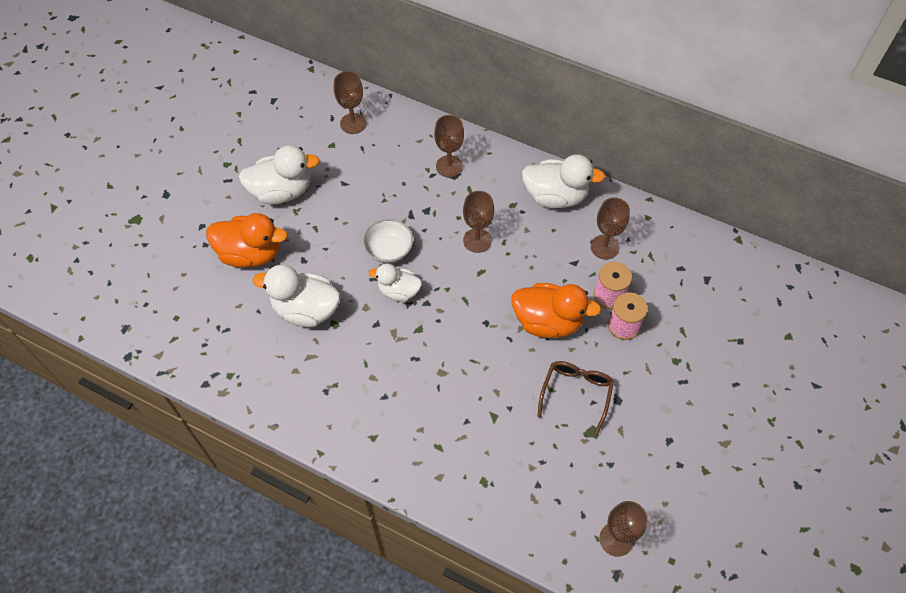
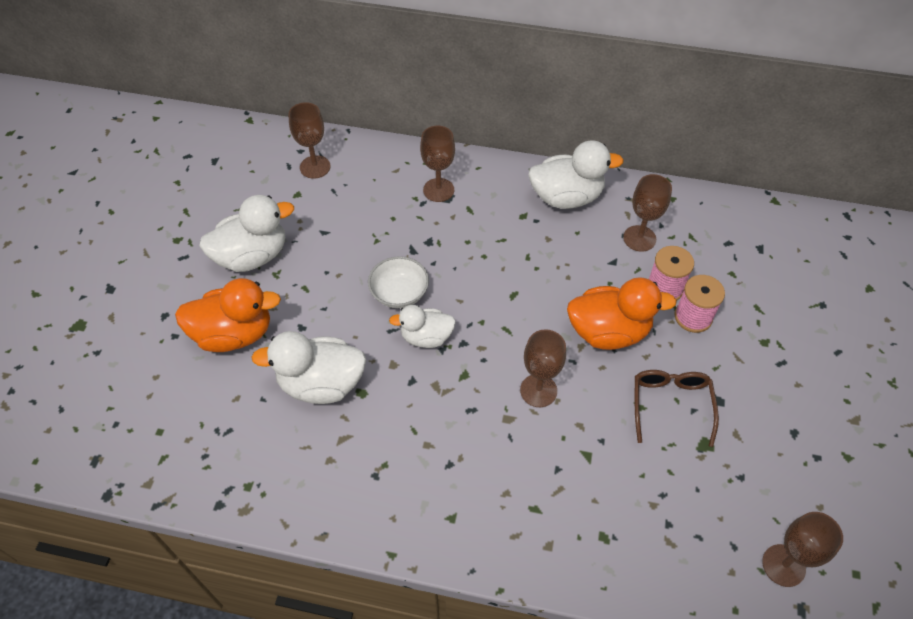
camera: 15 degrees left, 5 degrees down
brown goblet [463,191,494,253] -> brown goblet moved to [520,329,566,407]

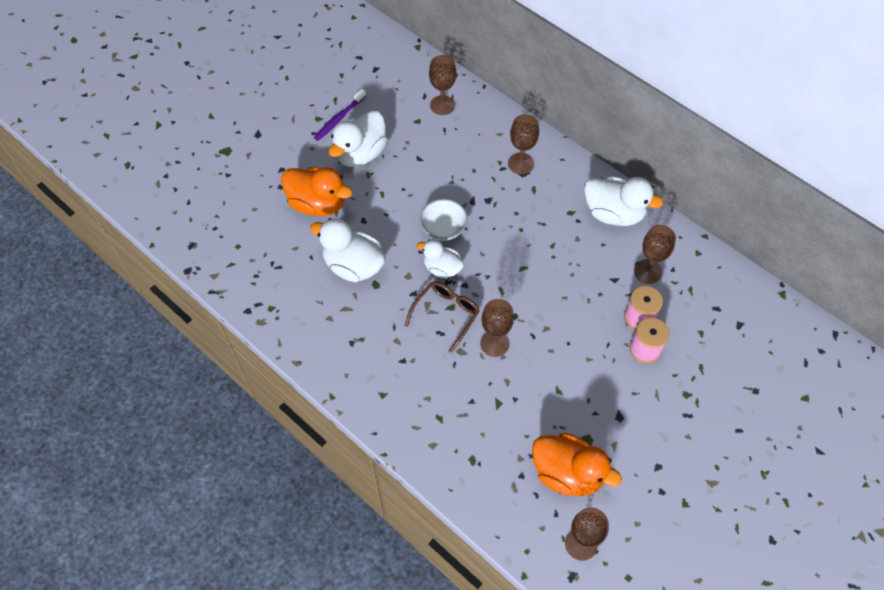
camera: 30 degrees right, 5 degrees up
white duck [199,195,294,272] -> white duck turned 120 degrees clockwise [329,110,388,167]
orange duck [567,277,677,350] -> orange duck moved to [532,433,622,496]
brown glasses [635,370,719,447] -> brown glasses moved to [405,281,480,353]
none -> purple toothbrush [314,89,366,141]

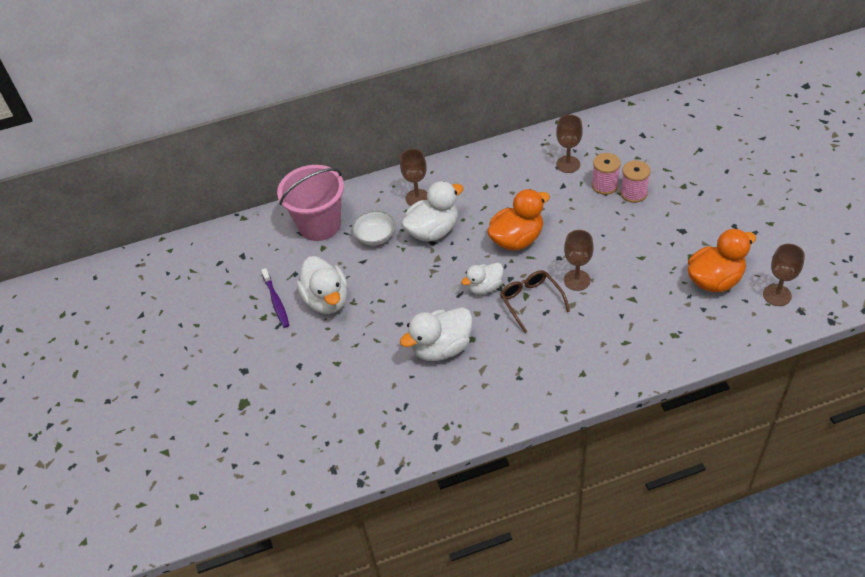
camera: 55 degrees left, 10 degrees down
orange duck [281,167,353,216] -> orange duck moved to [487,189,550,251]
white bowl [420,199,468,241] -> white bowl moved to [352,210,396,246]
brown goblet [429,55,456,115] -> pink bucket [277,165,344,241]
white duck [584,176,664,226] -> white duck moved to [402,181,464,242]

